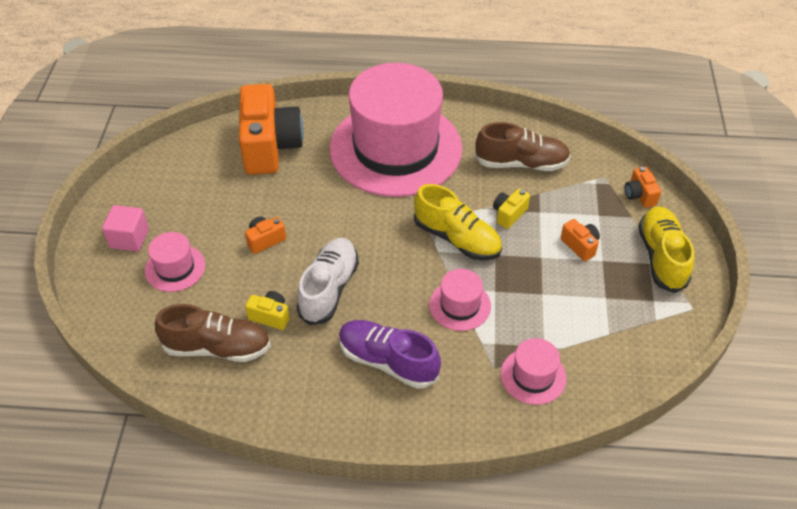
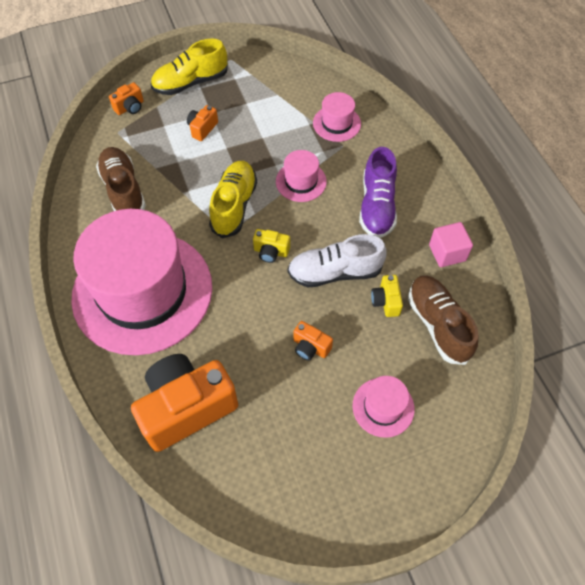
camera: 115 degrees left, 10 degrees up
pink cube [102,205,149,252] -> pink cube moved to [429,222,473,267]
yellow camera [493,188,530,229] -> yellow camera moved to [253,229,290,263]

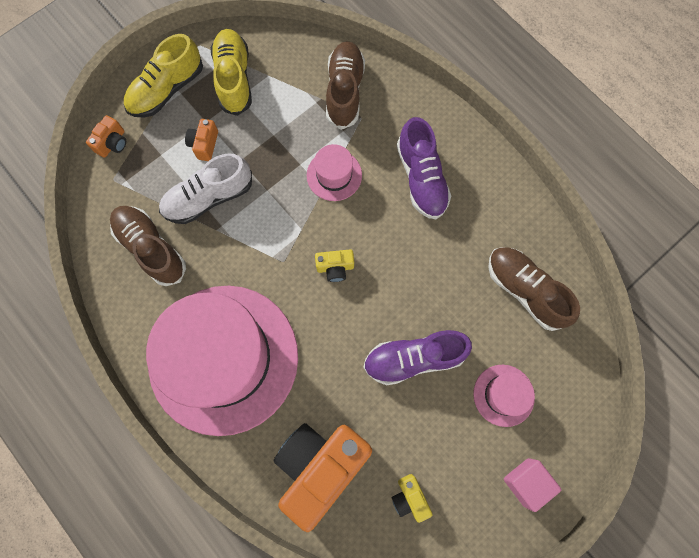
camera: 20 degrees left, 15 degrees up
yellow shoe [209,161,257,238] -> yellow shoe moved to [211,29,252,116]
white shoe [288,234,386,287] -> white shoe moved to [159,153,252,224]
orange camera [293,321,333,361] -> purple shoe [363,330,472,385]
pink hat [313,92,361,142] -> brown shoe [326,41,365,130]
yellow camera [371,275,403,317] -> yellow camera moved to [392,474,433,523]
pink cube [429,222,473,267] -> pink cube moved to [504,458,561,512]

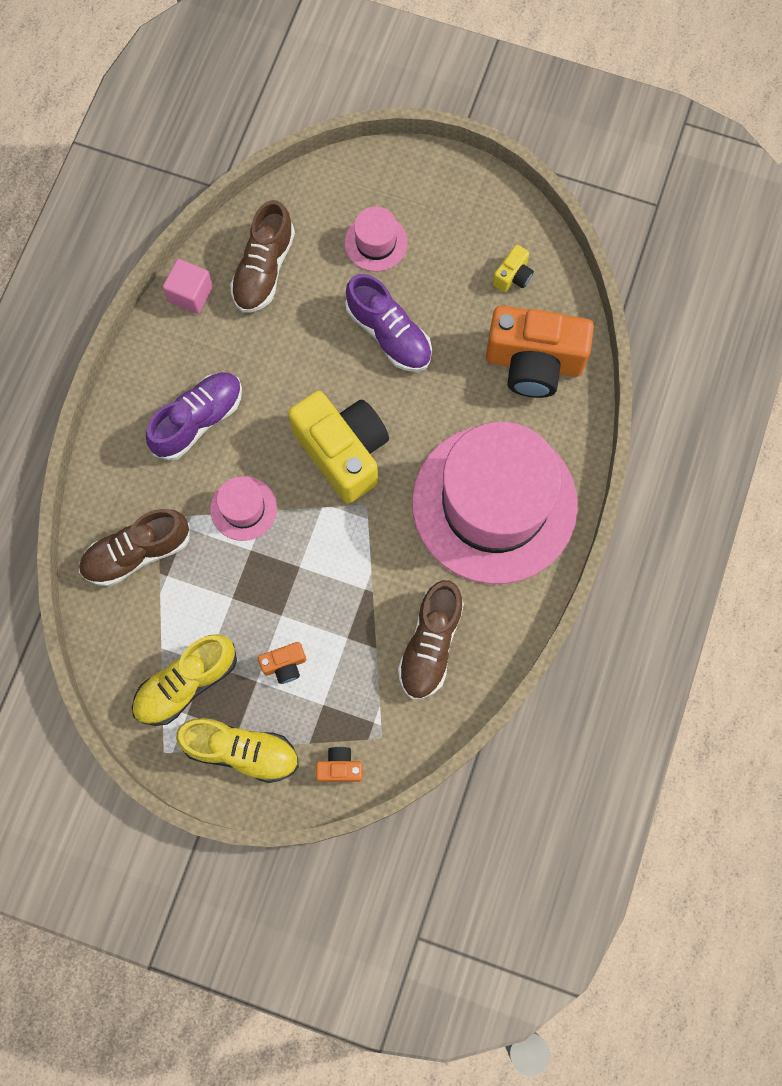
camera: 120 degrees left, 0 degrees up
white shoe [159,153,252,224] -> none
yellow camera [315,249,354,282] -> yellow camera [288,391,389,503], size x2.33
pink cube [504,458,561,512] -> pink cube moved to [163,259,213,314]

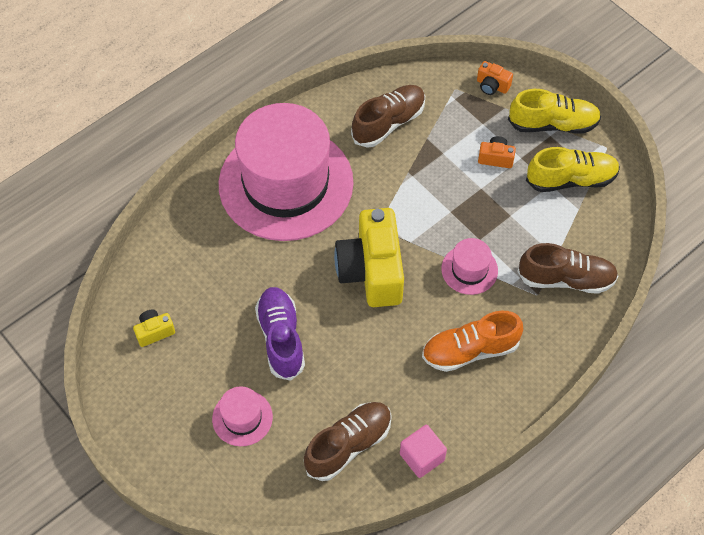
camera: 150 degrees left, 15 degrees down
purple shoe [146,372,242,461] -> orange shoe [422,311,523,372]
yellow shoe [176,718,299,783] -> yellow shoe turned 135 degrees clockwise [508,89,601,134]
orange camera [486,306,594,398] -> none

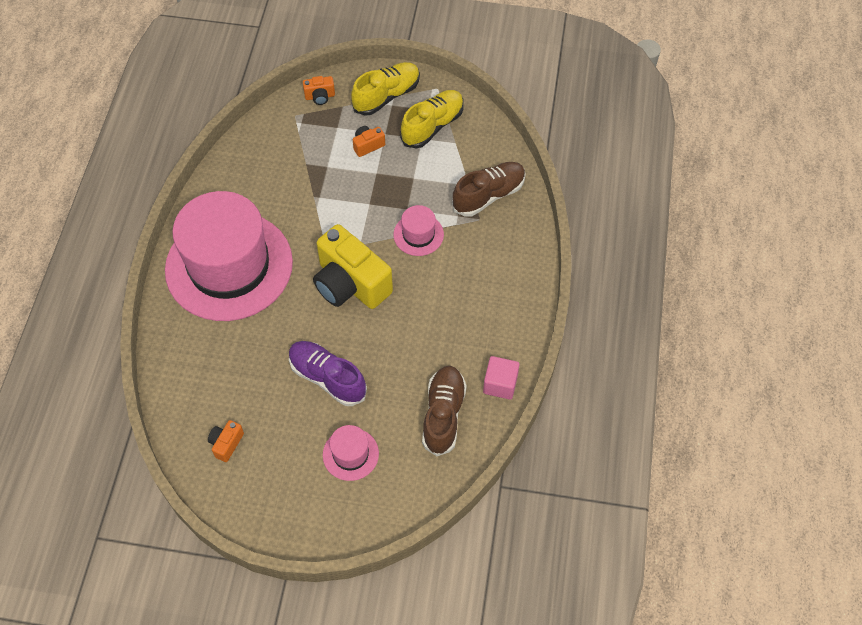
camera: 40 degrees left, 0 degrees up
yellow camera [133,310,175,347] -> orange camera [208,420,244,462]
brown shoe [351,85,425,148] -> none
orange shoe [422,311,523,372] -> none

